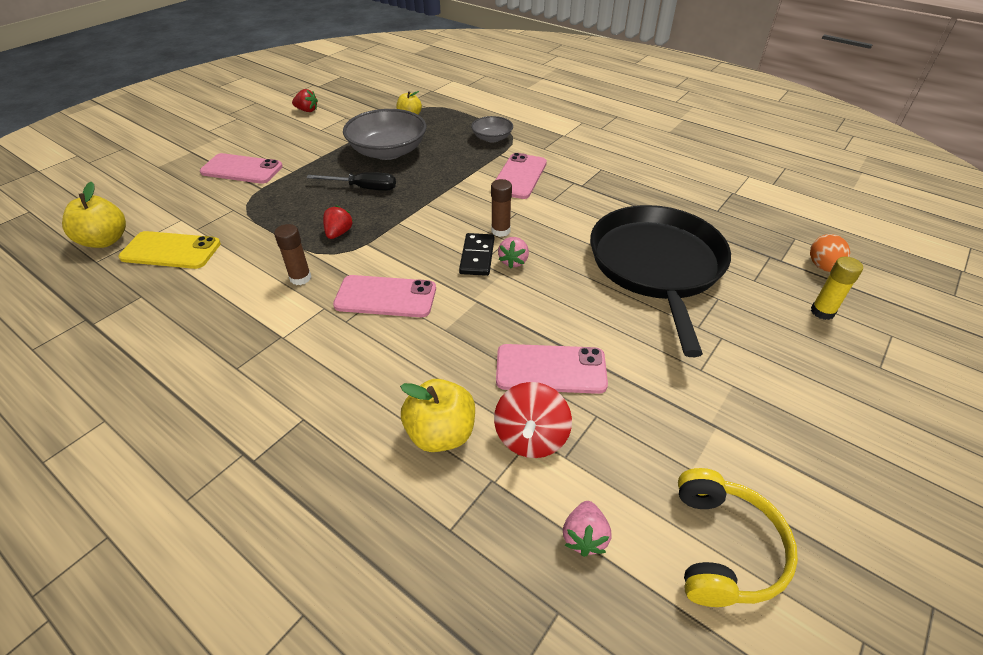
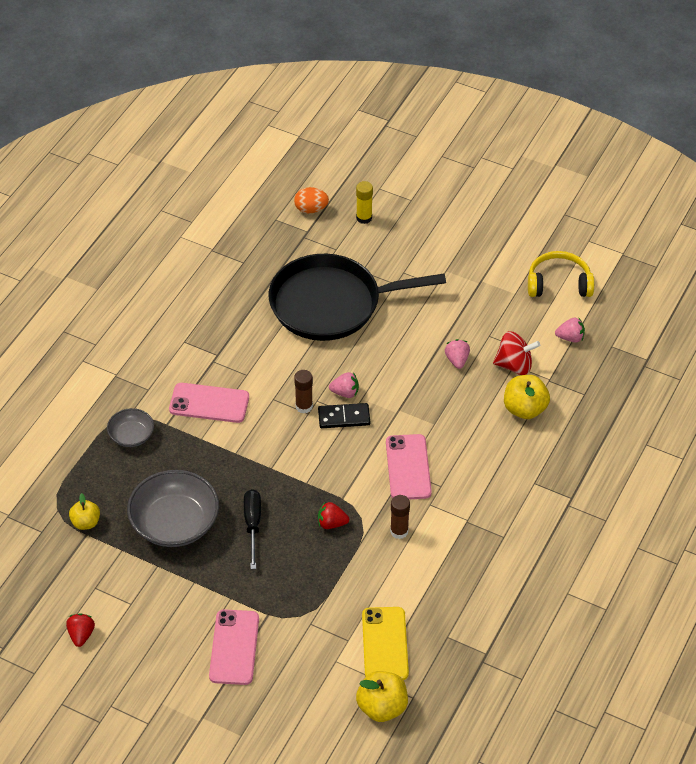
camera: 100 degrees left, 5 degrees up
pink phone [496,344,608,394] -> pink strawberry [445,339,470,369]

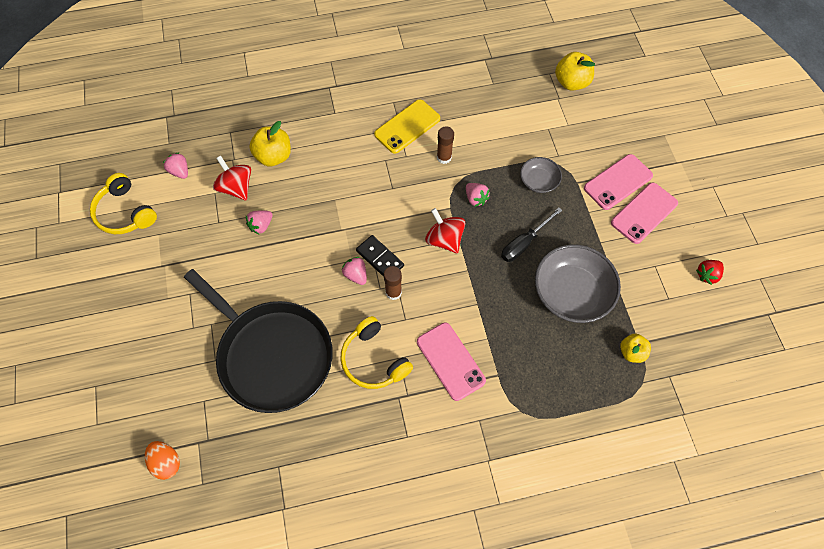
camera: 130 degrees left, 15 degrees up
grey bowl [107,408,154,447] -> grey bowl moved to [520,157,562,193]
red strawberry [318,501,349,529] -> pink strawberry [466,183,490,207]
yellow glue stick [356,181,373,224] -> none
yellow phone [362,607,409,680] -> yellow phone moved to [374,100,440,154]
pink phone [386,434,432,499] -> pink phone moved to [611,183,678,244]
none -> yellow headphones [340,316,413,389]
none -> red spinning top [425,208,465,253]

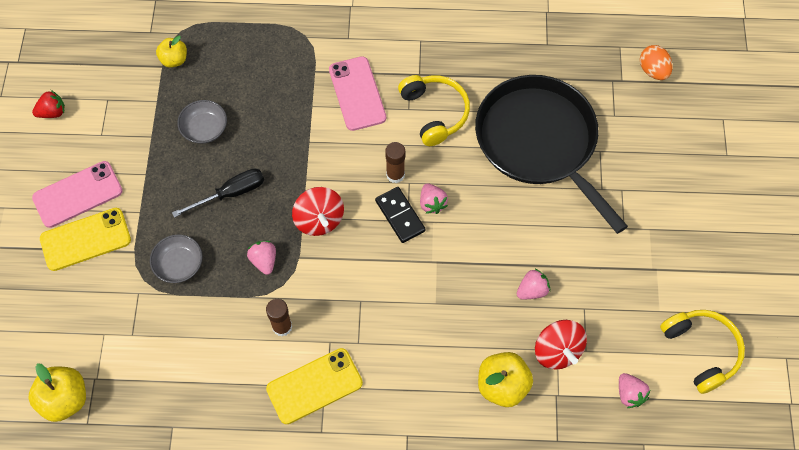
camera: 165 degrees left, 0 degrees up
grey bowl [535,244,621,323] -> grey bowl [177,100,227,144], size x0.53
pink phone [584,154,653,210] -> yellow phone [40,208,131,271]

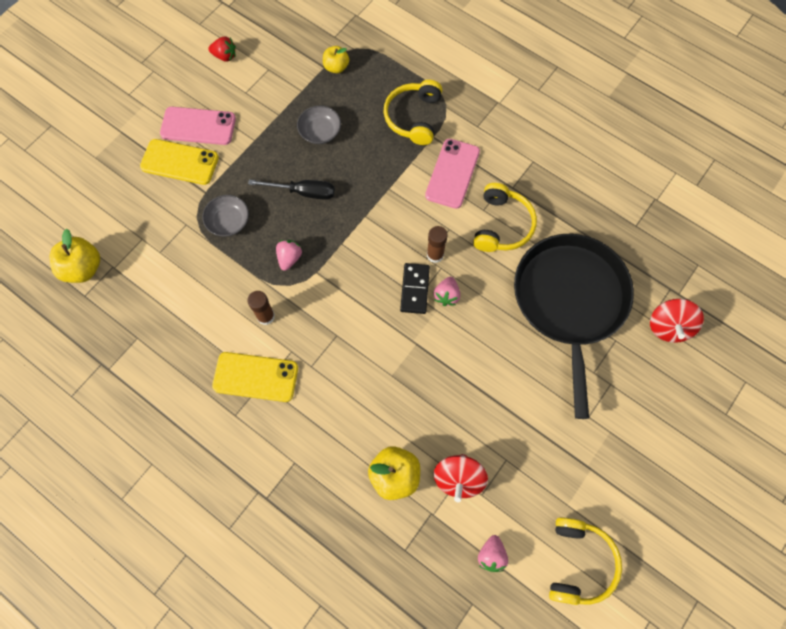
camera: 35 degrees right, 5 degrees up
red spinning top [292,187,344,236] -> red spinning top moved to [650,299,704,343]
pink strawberry [517,269,550,299] -> none
orange egg [640,45,673,80] -> none
none -> yellow headphones [384,80,442,145]

